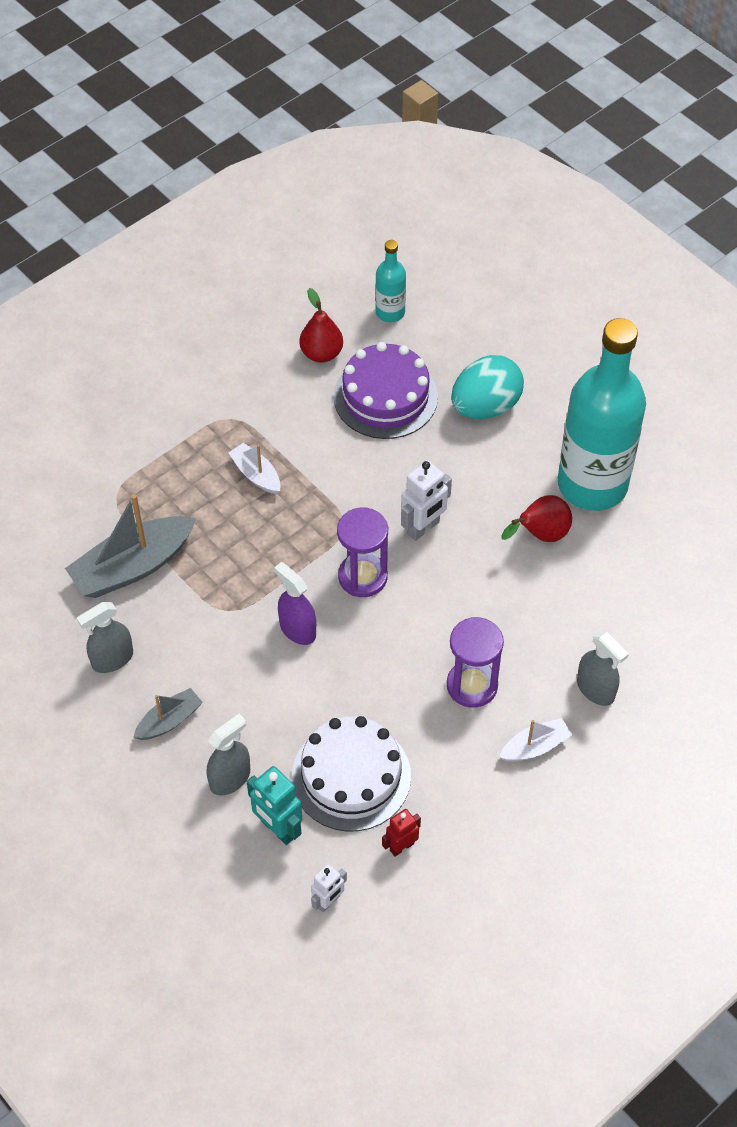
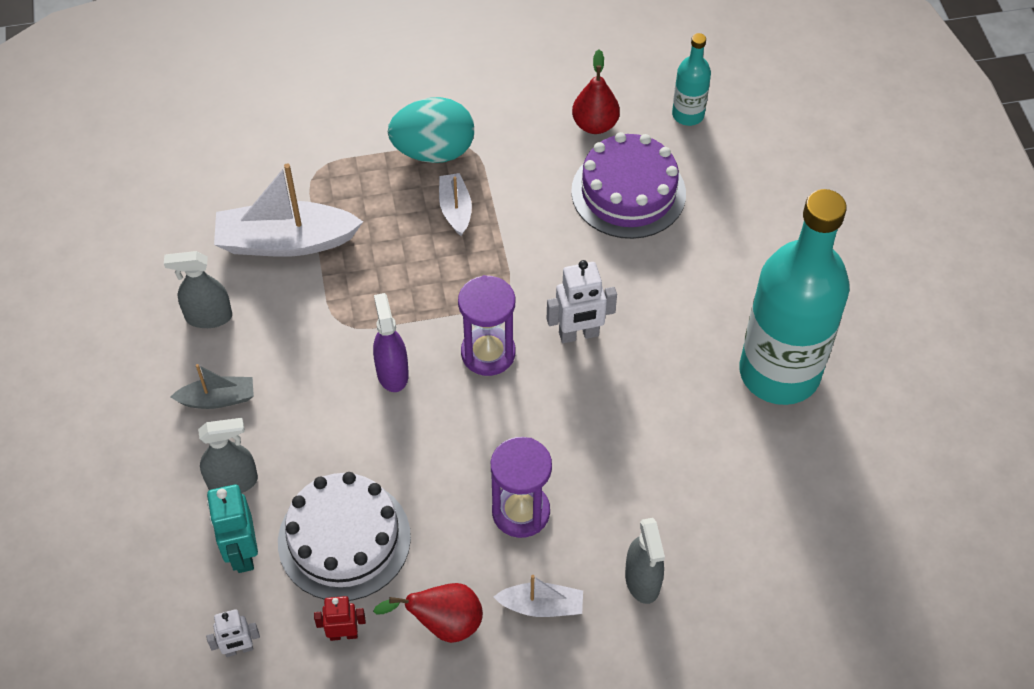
camera: 30 degrees right, 0 degrees up
grey boat [65,494,196,598] -> white boat [214,163,363,257]
turquoise egg [451,355,524,419] -> turquoise egg moved to [388,97,474,163]
red pear [501,495,572,542] -> red pear moved to [373,583,483,643]

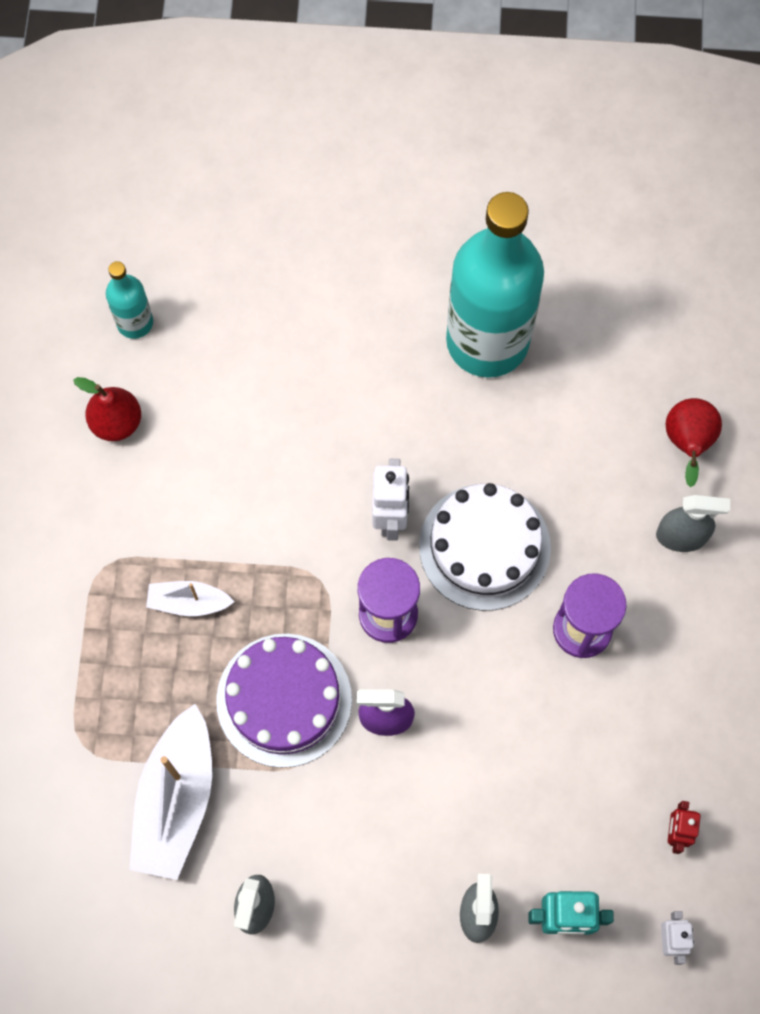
camera: 75 degrees left, 15 degrees up
grey boat [171,364,254,409] -> none
white cake [278,472,411,601] -> white cake moved to [419,483,551,611]
red pear [373,583,483,643] -> red pear moved to [666,398,722,487]
turquoise egg [388,97,474,163] -> none
white boat [494,575,583,617] -> none
purple cake [571,132,686,239] -> purple cake moved to [216,634,352,768]

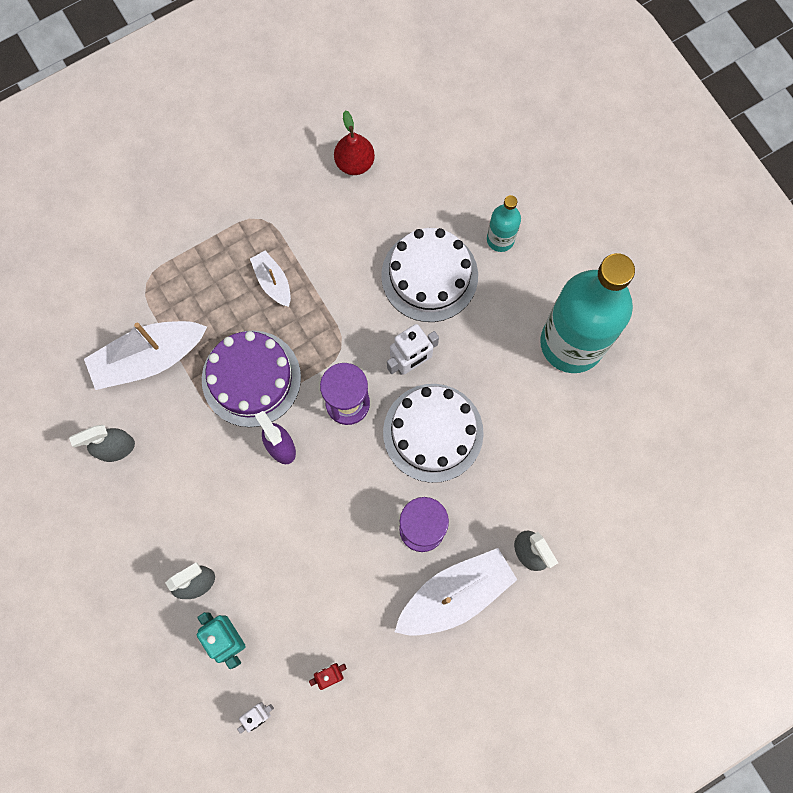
camera: 55 degrees right, 5 degrees up
turquoise bottle [106,261,153,339] -> turquoise bottle moved to [487,195,521,252]
red pear [666,398,722,487] -> none
none -> white cake [381,228,478,322]
none -> white boat [395,548,517,636]

